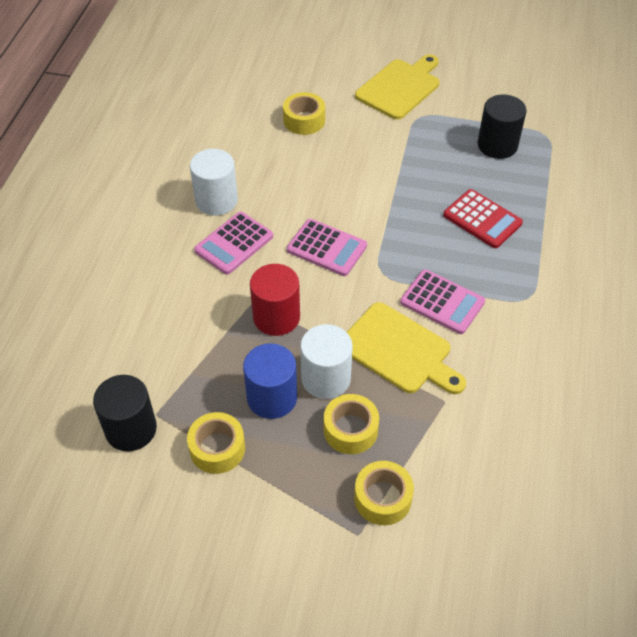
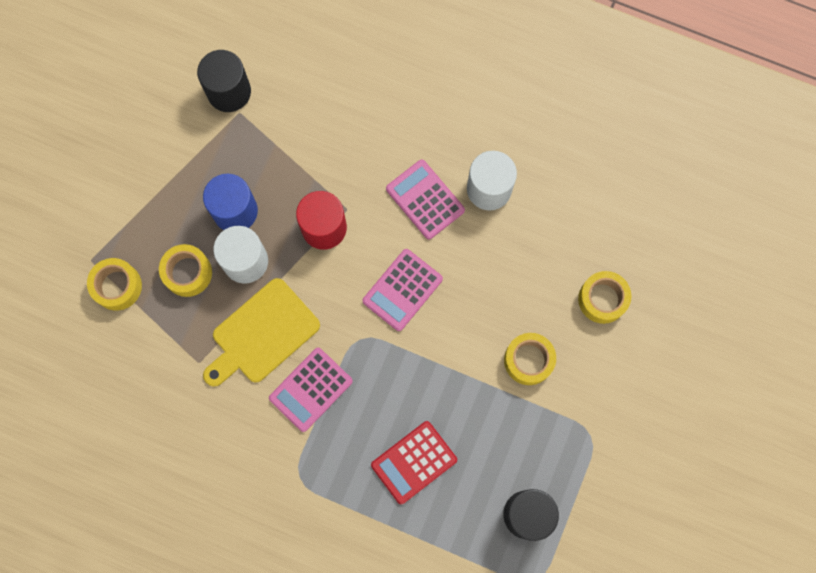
camera: 100 degrees right, 25 degrees up
yellow tape [187,412,245,474] -> yellow tape moved to [504,333,556,385]
yellow cutting board [355,54,440,120] -> none

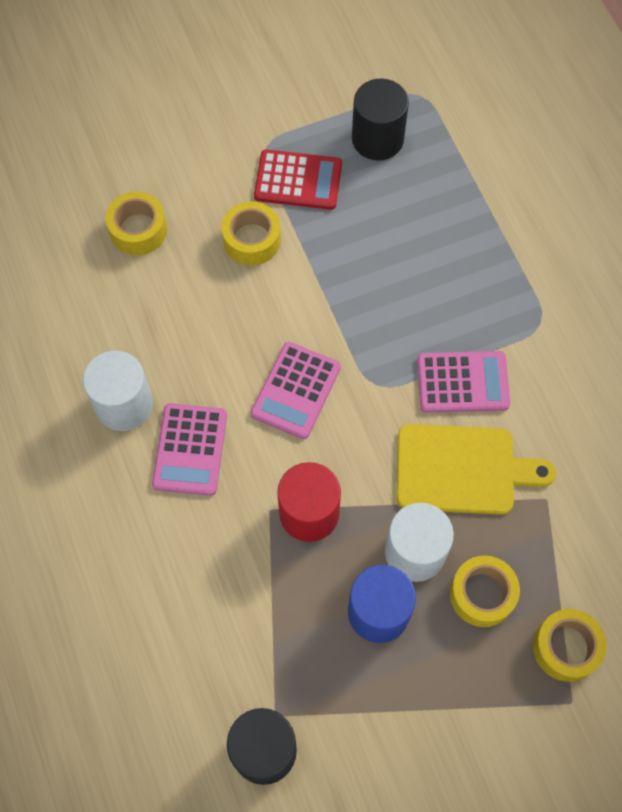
camera: 135 degrees left, 10 degrees down
pink calculator [363,249,443,331] -> pink calculator turned 120 degrees clockwise [251,342,341,439]
red calculator [371,421,457,504] -> red calculator moved to [254,150,342,210]

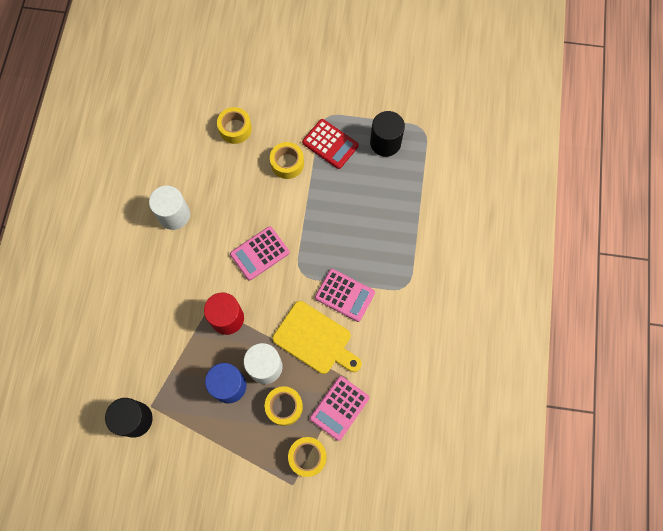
camera: 30 degrees right, 5 degrees up
pink calculator [152,403,227,496] -> pink calculator moved to [310,376,370,441]

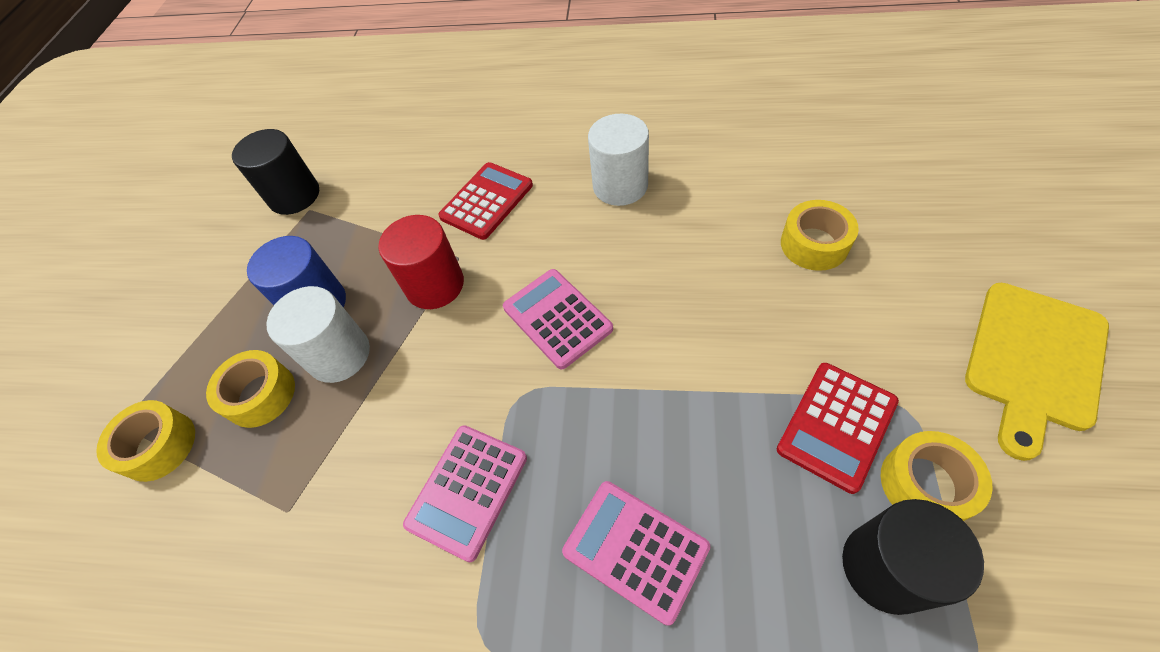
camera: 95 degrees right, 15 degrees down
yellow tape [270,142,304,179] -> yellow tape moved to [881,431,993,521]
yellow cutting board [273,301,362,374] -> yellow cutting board moved to [965,283,1109,461]
pink calculator [310,376,370,441] -> pink calculator moved to [562,481,710,626]
none -> red calculator [438,162,533,240]

